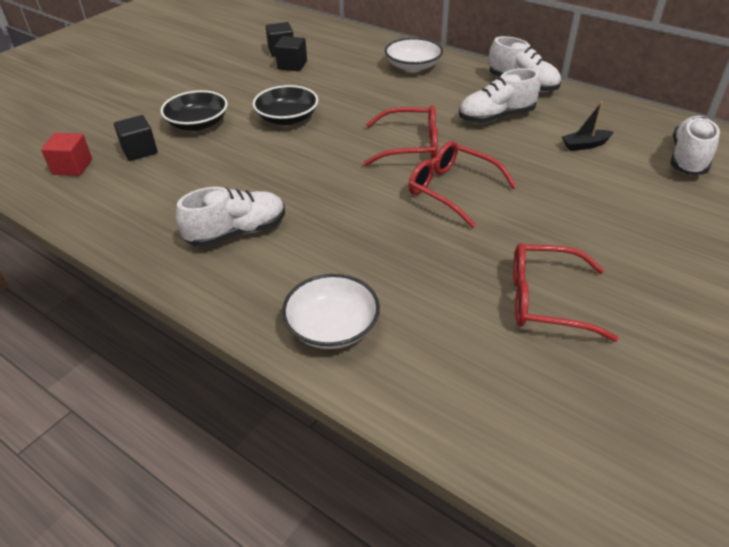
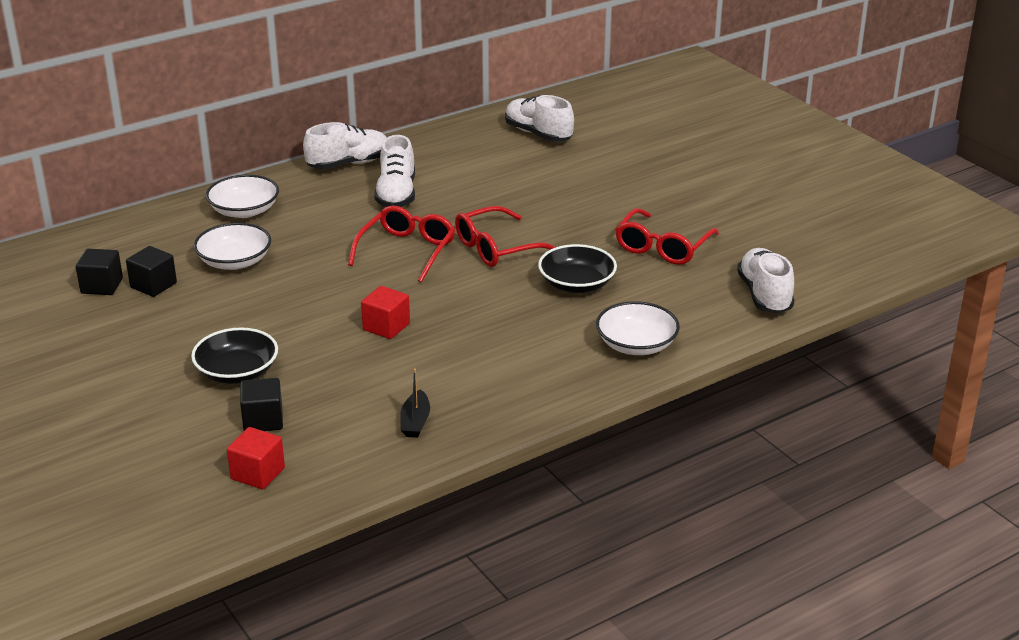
camera: 70 degrees left, 10 degrees down
white shoe [176,187,285,247] -> white shoe moved to [737,248,795,314]
black bowl [253,85,318,125] -> black bowl moved to [538,244,617,293]
black boat [562,102,614,151] -> black boat moved to [400,369,430,438]
none -> white bowl [194,223,271,270]
none -> red cube [361,286,410,339]

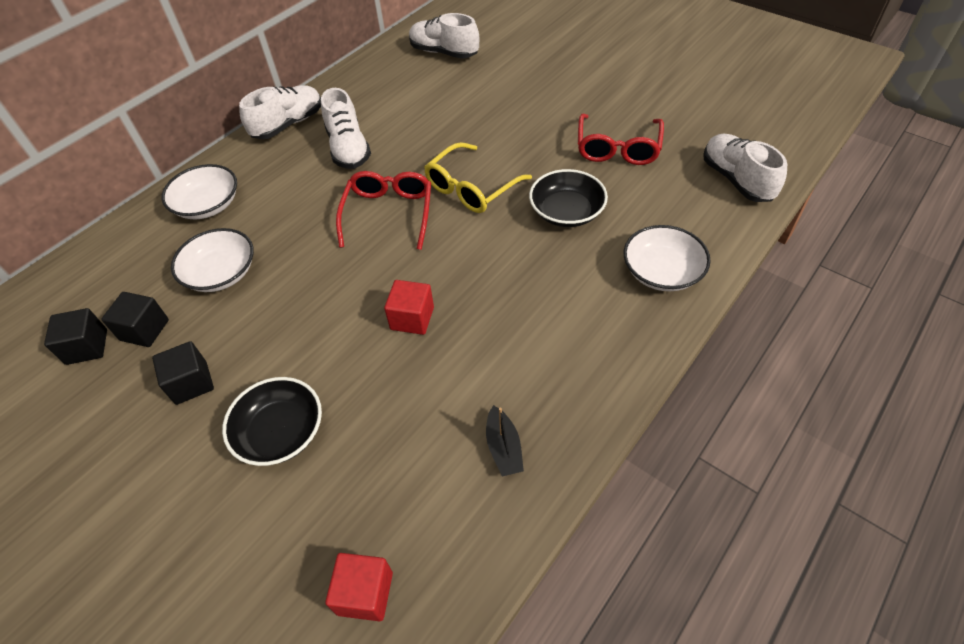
camera: 15 degrees left, 20 degrees up
black cube [240,378,283,431] -> black cube moved to [152,341,214,405]
red glasses [455,206,556,267] -> yellow glasses [424,142,532,213]

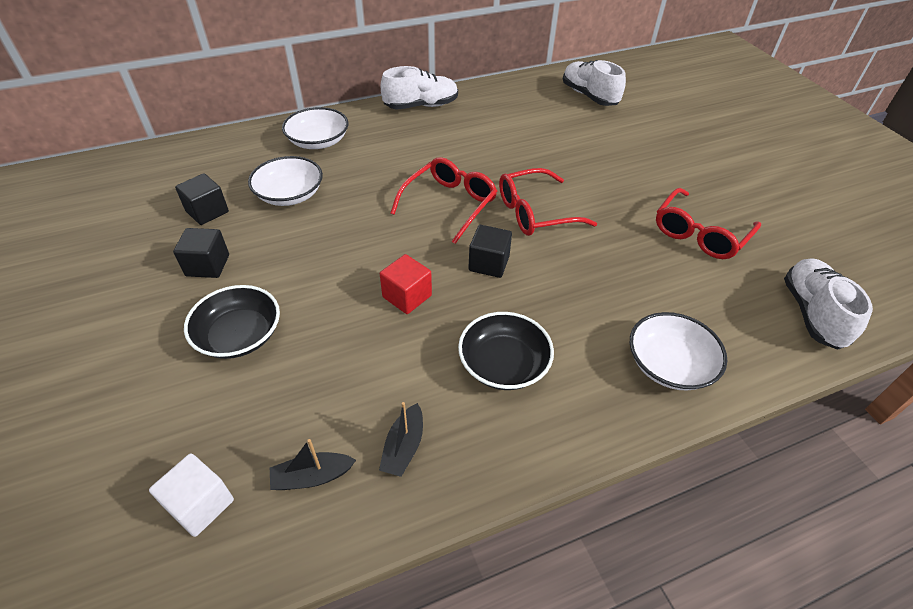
camera: 25 degrees right, 5 degrees down
black cube [44,308,107,365] -> black cube moved to [468,225,512,278]
white shoe [321,88,371,169] -> none
red cube [325,553,393,621] -> white cube [149,453,234,537]
yellow glasses [424,142,532,213] -> red glasses [499,168,597,236]
black bowl [529,169,608,227] -> black bowl moved to [458,312,554,390]
none -> black boat [270,439,356,490]

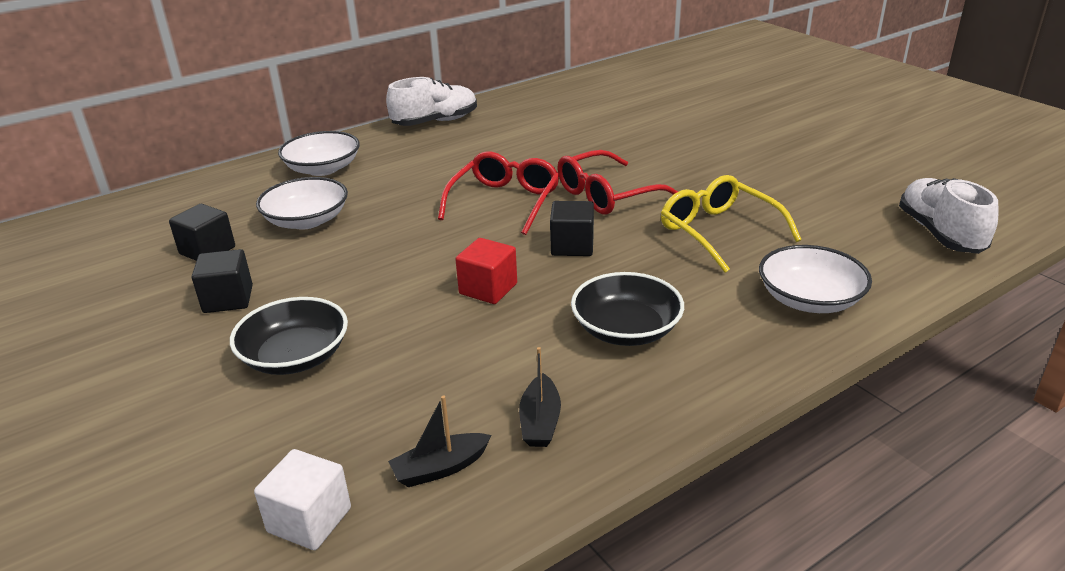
camera: 10 degrees left, 15 degrees down
white shoe [563,60,626,106] -> none
red glasses [656,188,761,259] -> none
none -> yellow glasses [661,175,802,273]

